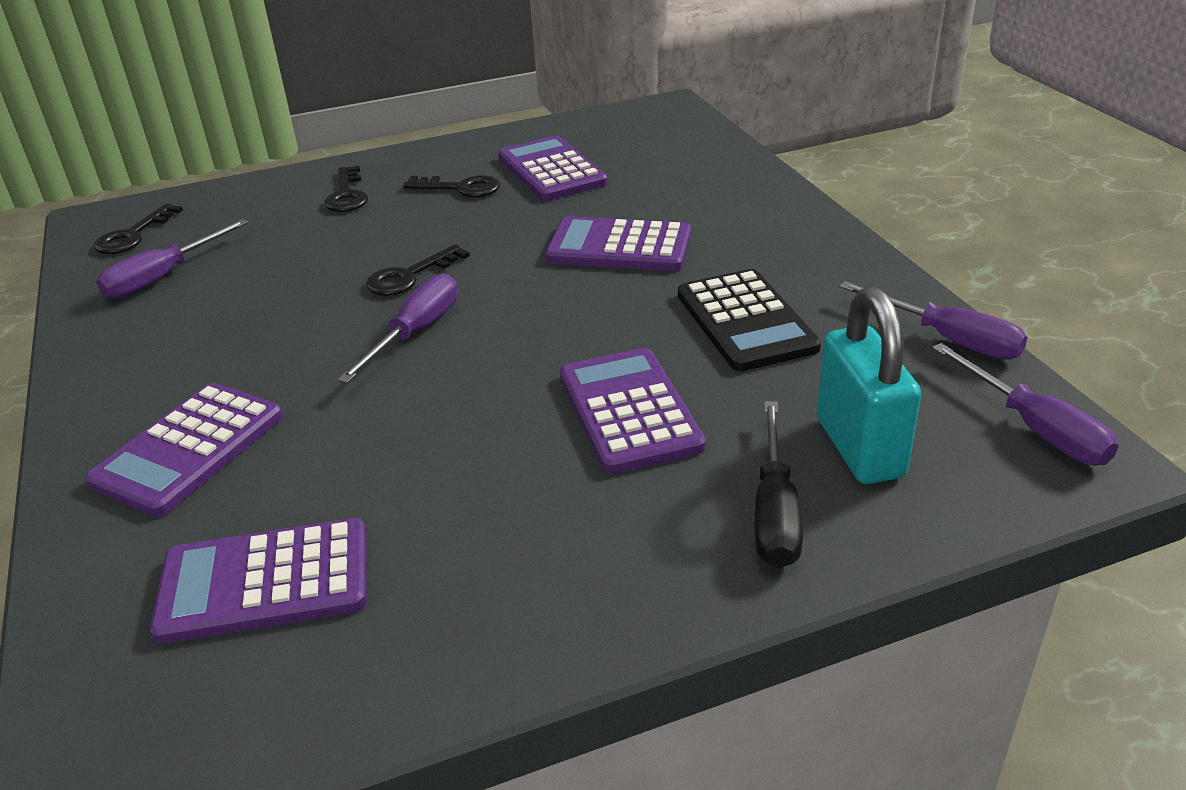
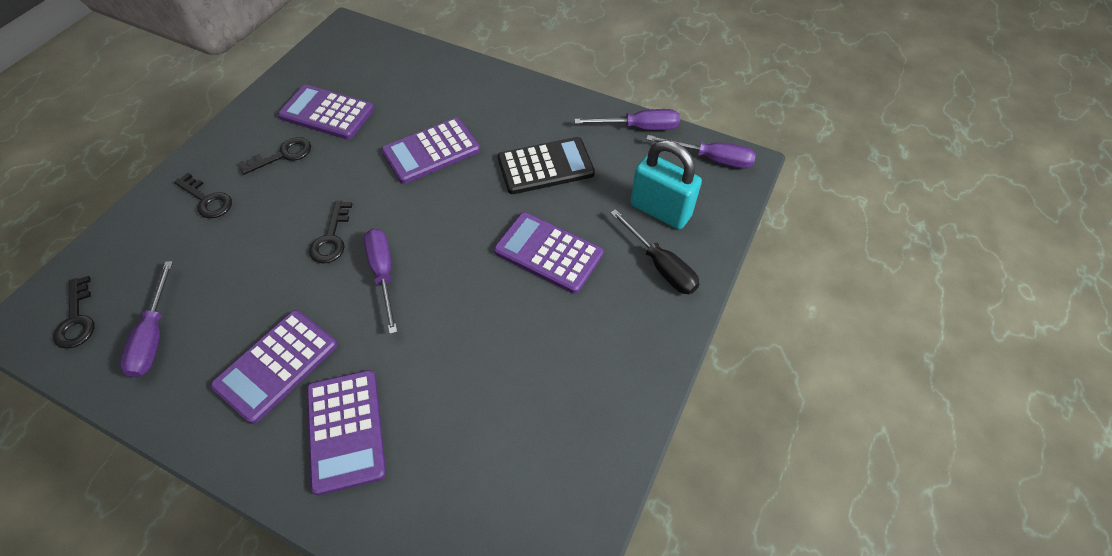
camera: 45 degrees left, 20 degrees up
purple calculator [150,518,367,644] -> purple calculator moved to [211,310,338,424]
black calculator [678,269,821,371] -> black calculator turned 45 degrees counterclockwise [498,137,595,194]

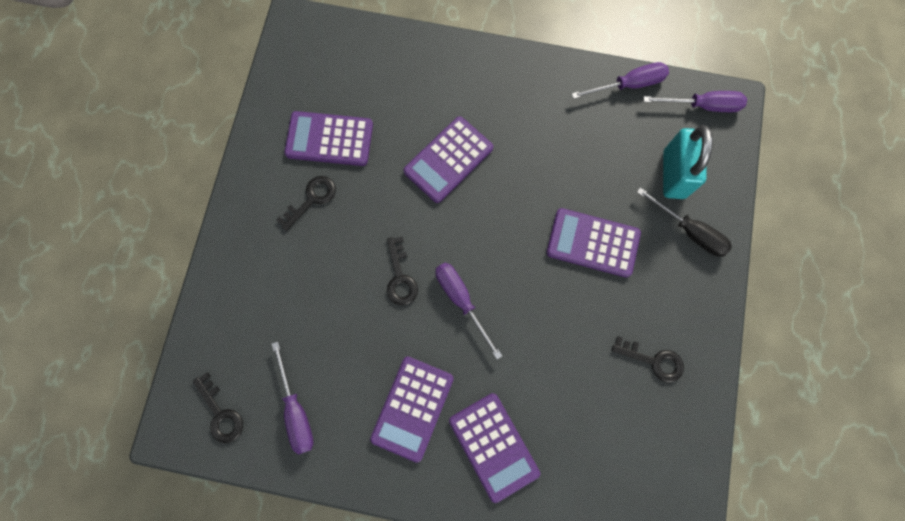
camera: 15 degrees left, 20 degrees up
black key [174,173,232,218] -> black key moved to [612,336,684,382]
black calculator [498,137,595,194] -> none
turquoise padlock [631,140,702,229] -> turquoise padlock turned 75 degrees clockwise [663,125,713,199]

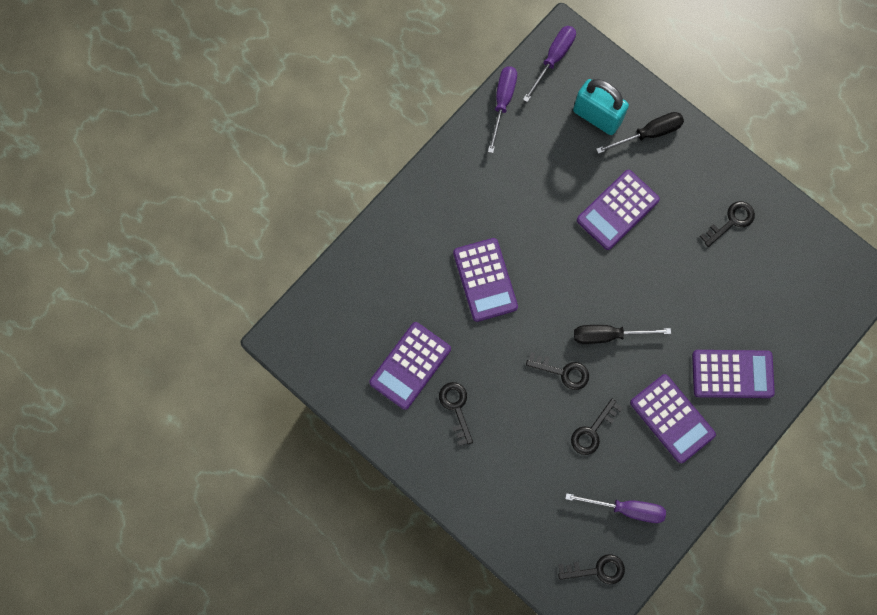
camera: 60 degrees left, 0 degrees up
purple screwdriver [435,263,502,359] -> black screwdriver [574,325,671,344]
none -> black key [571,399,623,455]

